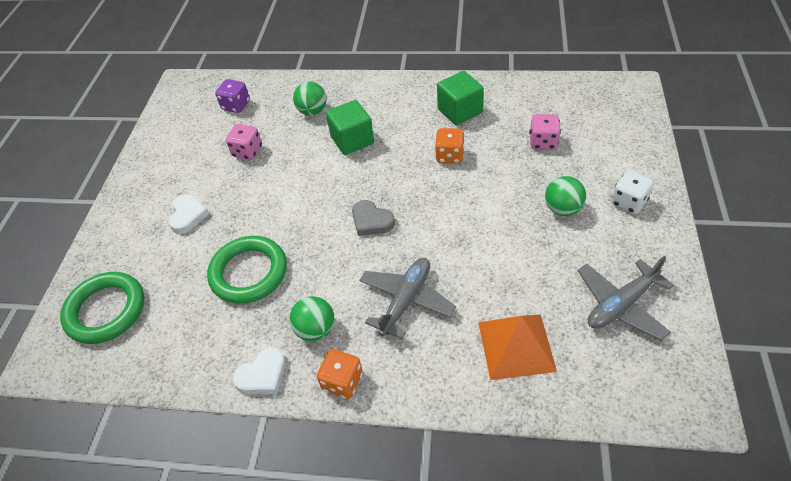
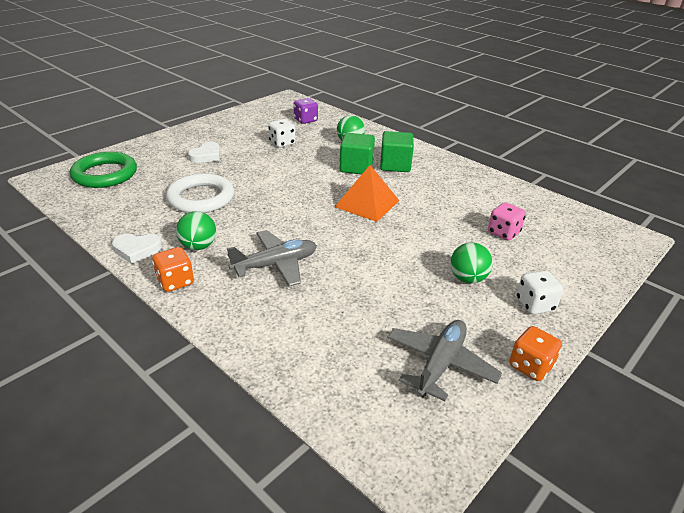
camera: 30 degrees right, 15 degrees down
green ring [207,236,287,304] -> white ring [166,173,234,213]
pink dice [226,124,262,160] -> white dice [268,119,295,148]
grey heart [352,200,395,236] -> none
orange dice [435,128,465,163] -> orange dice moved to [509,326,562,381]
green cube [437,71,484,125] -> green cube moved to [380,131,414,172]
orange pyramid [478,315,557,380] -> orange pyramid moved to [335,165,399,222]
grey plane [578,256,674,341] -> grey plane turned 120 degrees clockwise [387,320,502,401]

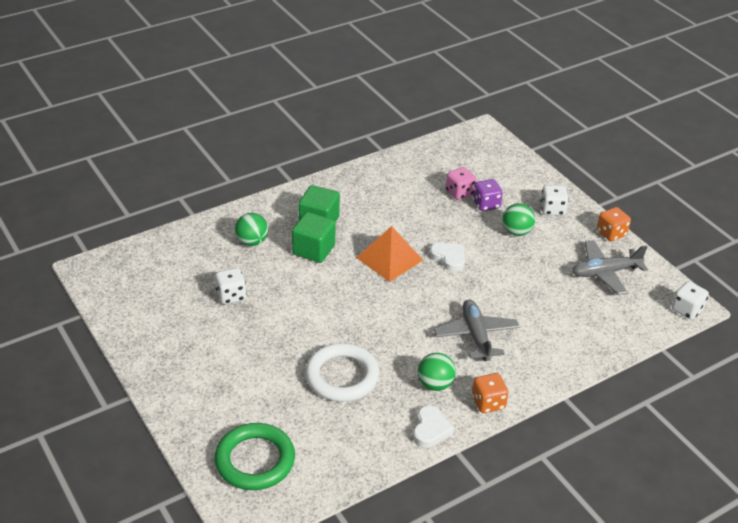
camera: 75 degrees left, 5 degrees up
white heart [188,142,220,163] -> white heart moved to [429,242,465,272]
purple dice [294,98,318,124] -> purple dice moved to [473,179,503,211]
grey plane [387,320,502,401] -> grey plane turned 60 degrees counterclockwise [572,240,648,295]
none -> white dice [672,281,709,320]

